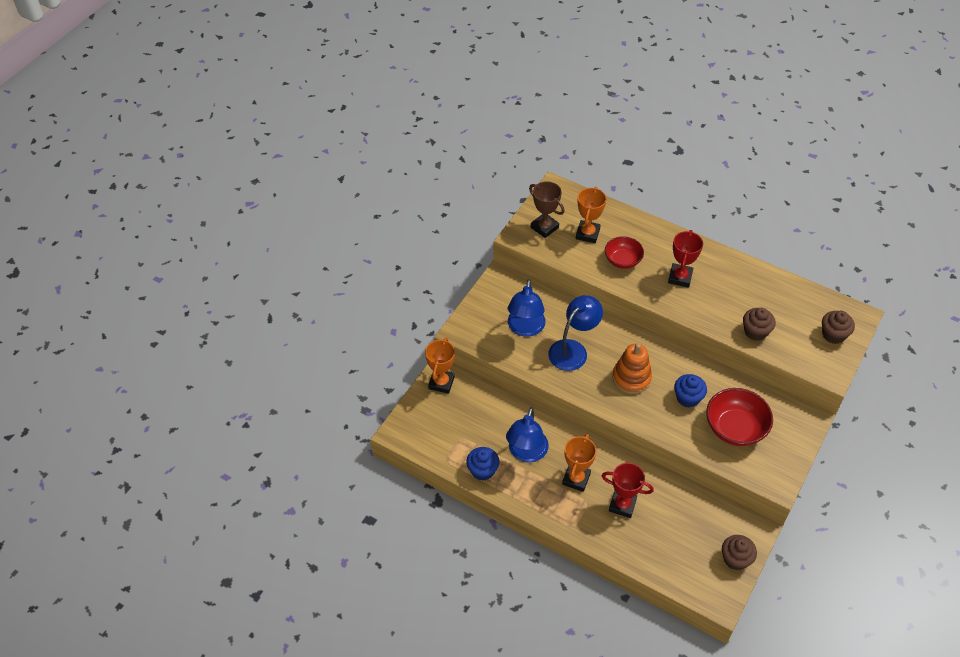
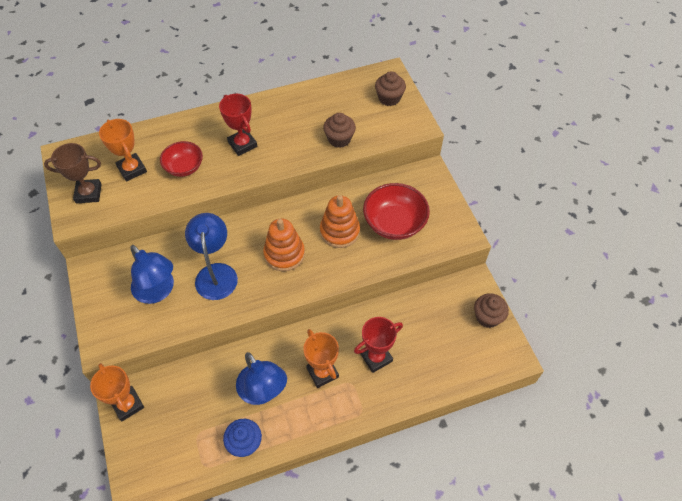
camera: 50 degrees left, 5 degrees up
blue cupcake [674,374,707,408] -> orange stacking toy [320,195,360,248]

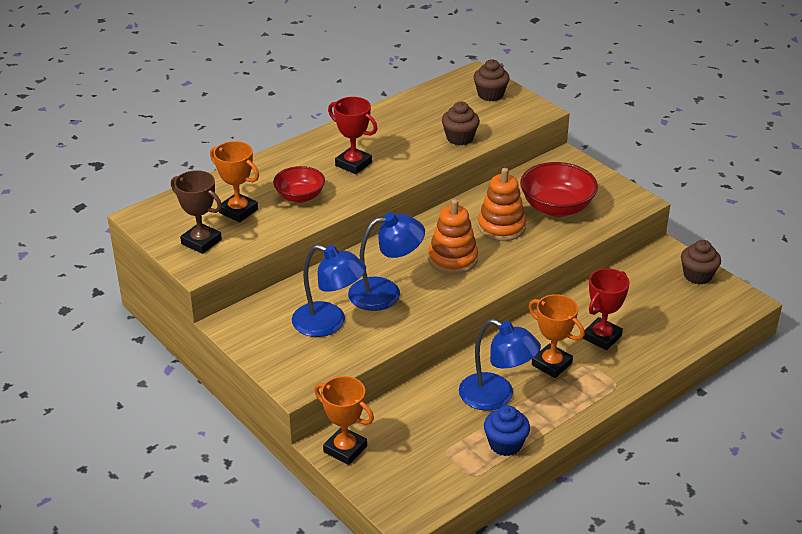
camera: 20 degrees left, 20 degrees down
brown trophy [44,143,102,203] -> brown trophy turned 60 degrees clockwise [171,170,222,254]
blue lamp [185,213,238,300] -> blue lamp turned 105 degrees clockwise [348,213,425,311]

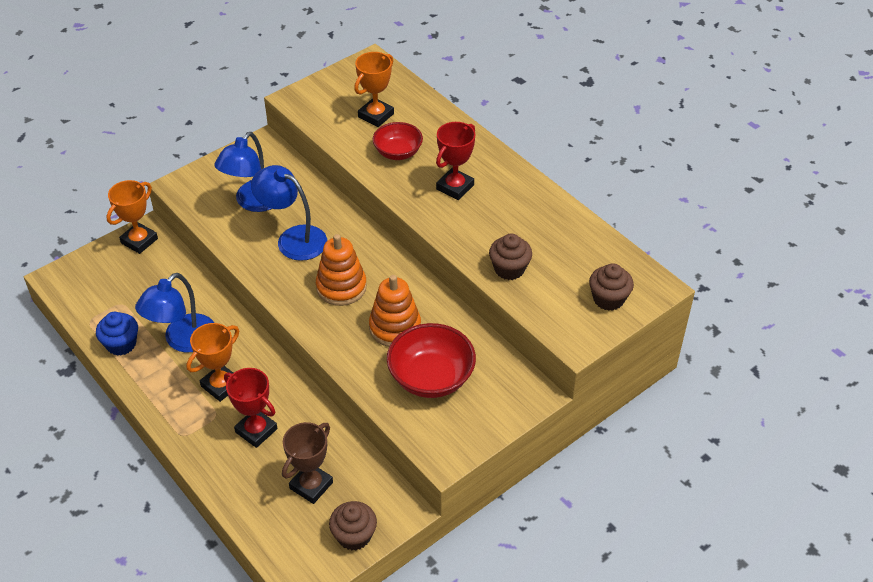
camera: 90 degrees right, 10 degrees up
brown trophy [171,170,222,254] -> brown trophy moved to [282,422,333,504]
blue lamp [348,213,425,311] -> blue lamp turned 135 degrees clockwise [251,165,327,261]

